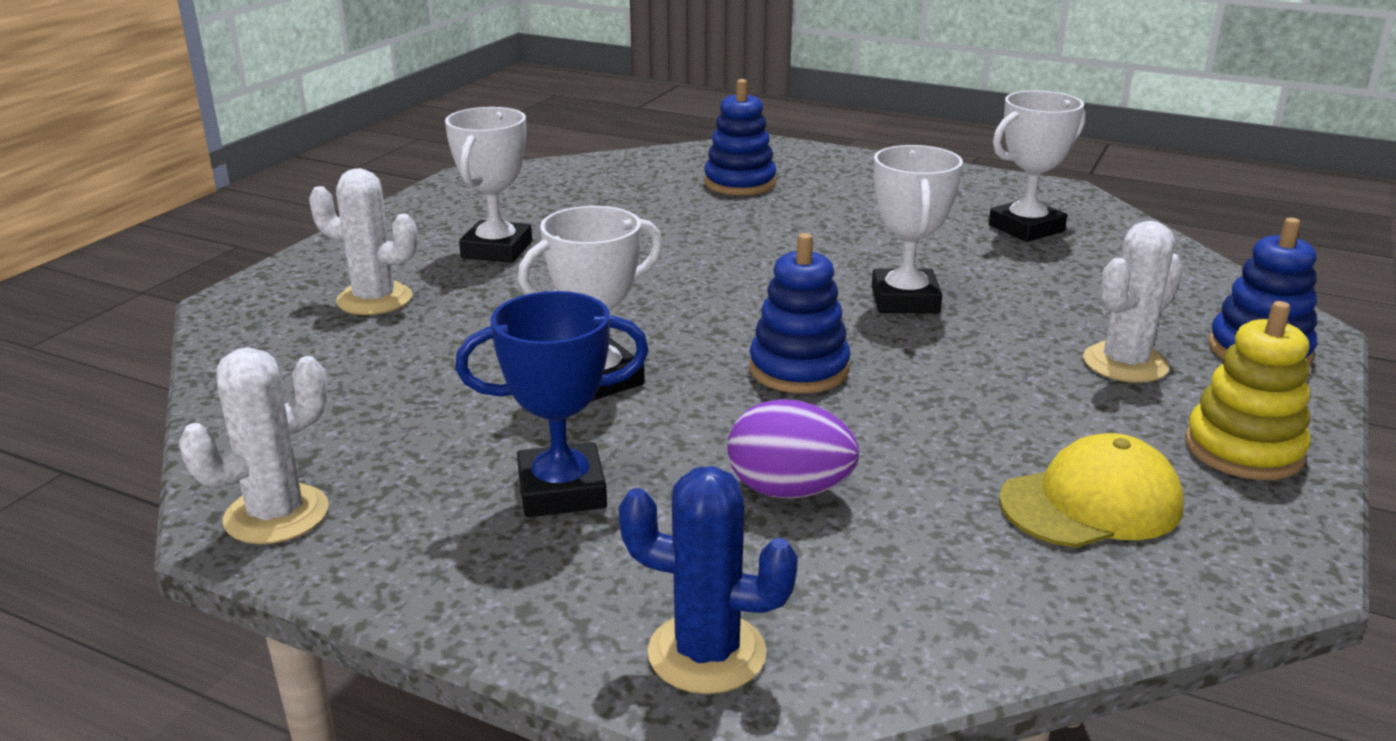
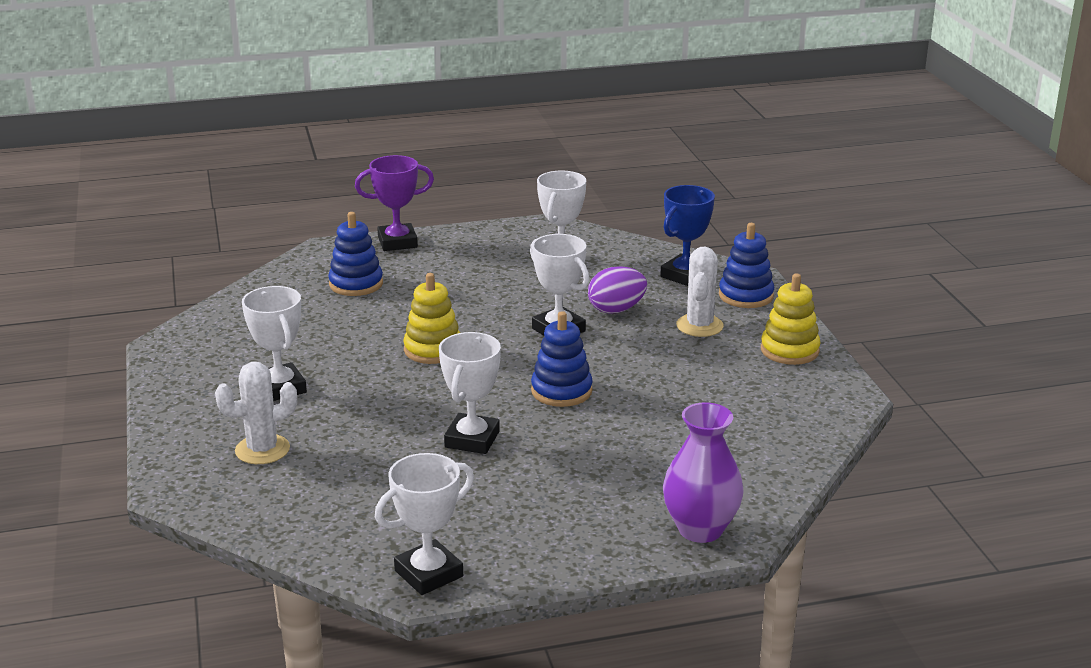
camera: 40 degrees left, 0 degrees up
white cactus [179,347,329,544] -> white trophy [375,453,474,595]
blue trophy [455,291,649,517] -> blue trophy moved to [660,185,715,286]
blue cactus [618,466,798,694] -> purple vase [663,402,744,543]
purple egg [727,399,859,499] -> purple egg moved to [588,266,647,313]
yellow cap [999,433,1184,548] -> none
none -> purple trophy [355,155,434,251]
none -> yellow stacking toy [403,273,460,364]

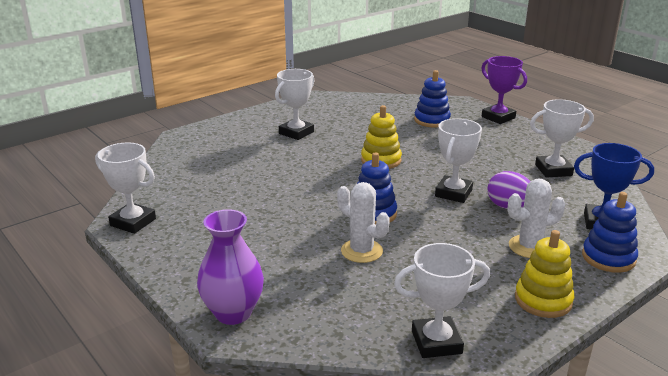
camera: 65 degrees right, 0 degrees up
white cactus [215,362,297,464] -> white cactus moved to [337,182,390,263]
white trophy [439,332,501,454] -> white trophy moved to [394,243,490,358]

